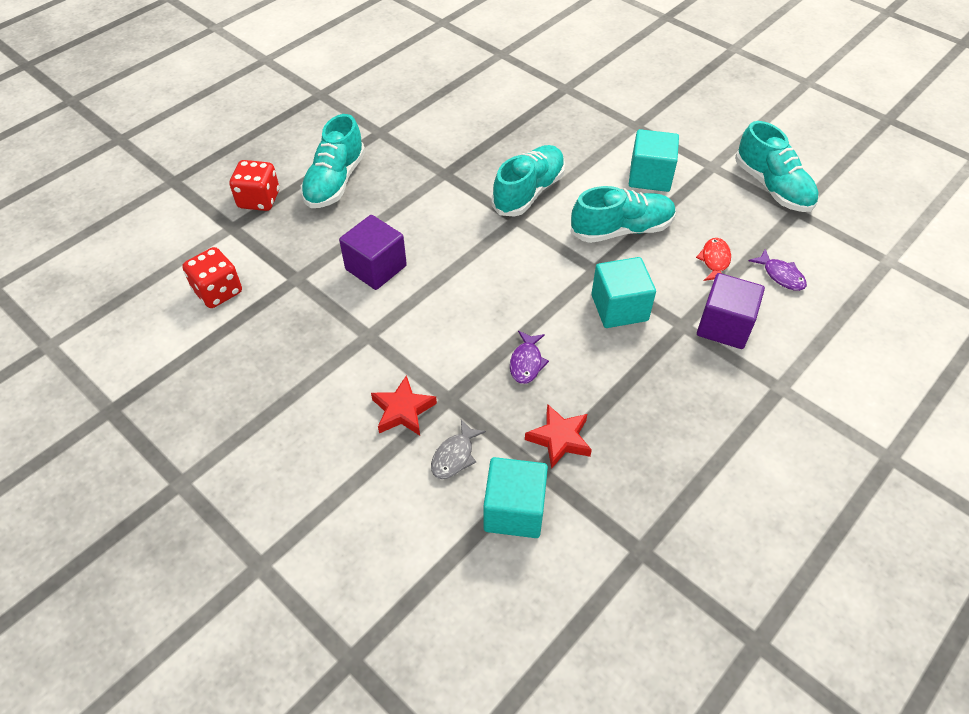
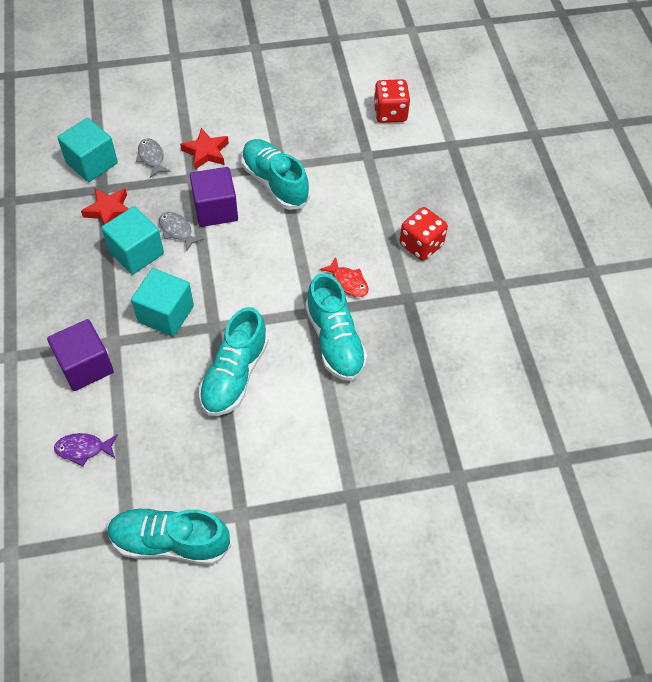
camera: 125 degrees right, 5 degrees up
red dice [230,160,279,211] -> red dice moved to [400,207,448,261]
turquoise shoe [301,114,365,208] -> turquoise shoe moved to [241,139,310,210]
purple cube [339,215,407,290] -> purple cube moved to [190,167,238,227]
purple fish [510,331,549,384] -> grey fish [159,212,204,252]
turquoise cube [629,129,679,192] -> turquoise cube moved to [101,206,164,275]
red fish [696,238,731,281] -> red fish moved to [319,257,369,297]

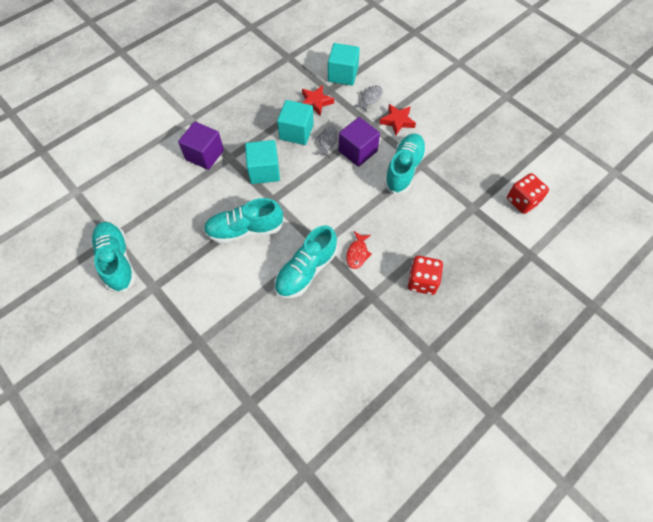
camera: 60 degrees right, 5 degrees up
purple fish [54,433,117,467] -> none

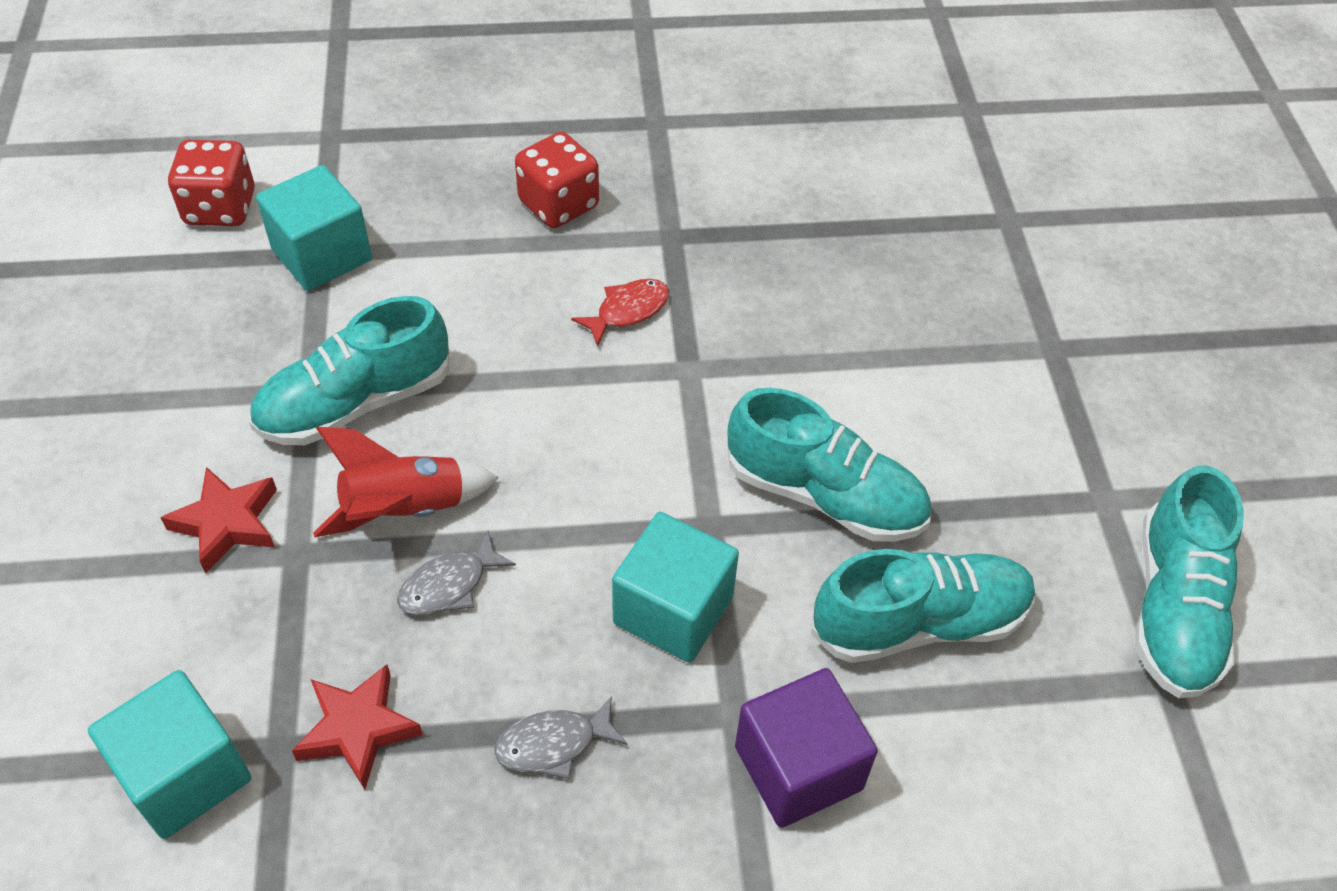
camera: 145 degrees left, 10 degrees down
turquoise shoe [275,226,338,298] -> turquoise shoe moved to [811,549,1036,663]
turquoise cube [277,100,314,145] -> turquoise cube moved to [256,165,372,291]
purple cube [338,117,380,167] -> red rocket [313,427,499,537]
grey fish [354,86,383,112] -> grey fish moved to [495,696,628,779]

